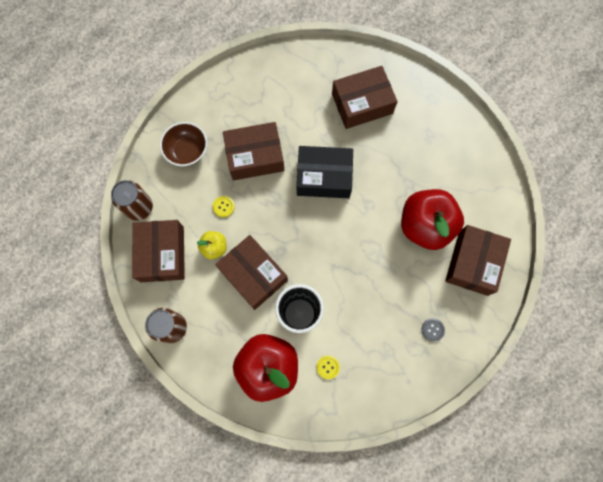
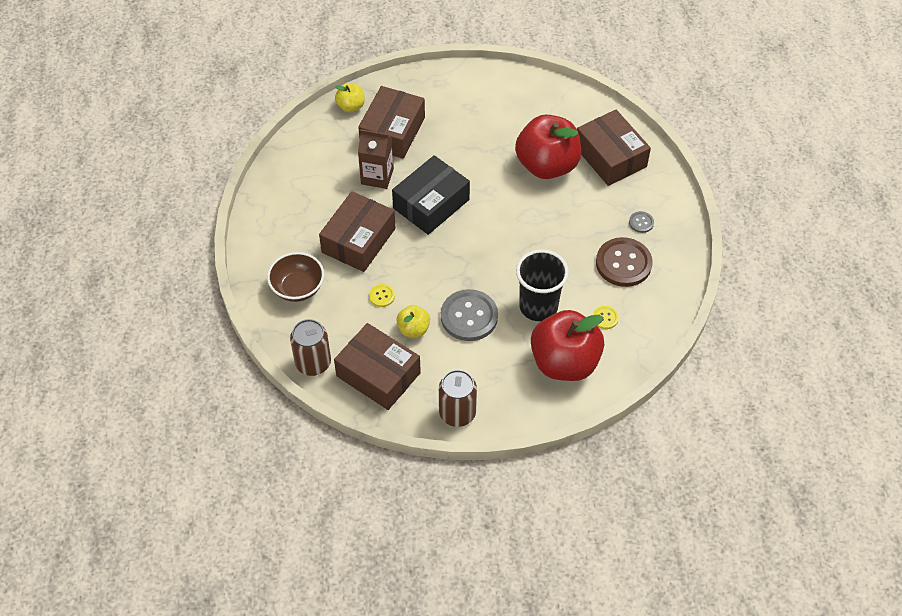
camera: 50 degrees left, 20 degrees down
brown box [215,235,288,310] -> grey button [441,289,498,341]
none -> yellow apple [335,83,365,112]
none -> brown carton [358,129,394,189]
none -> brown button [596,237,652,287]

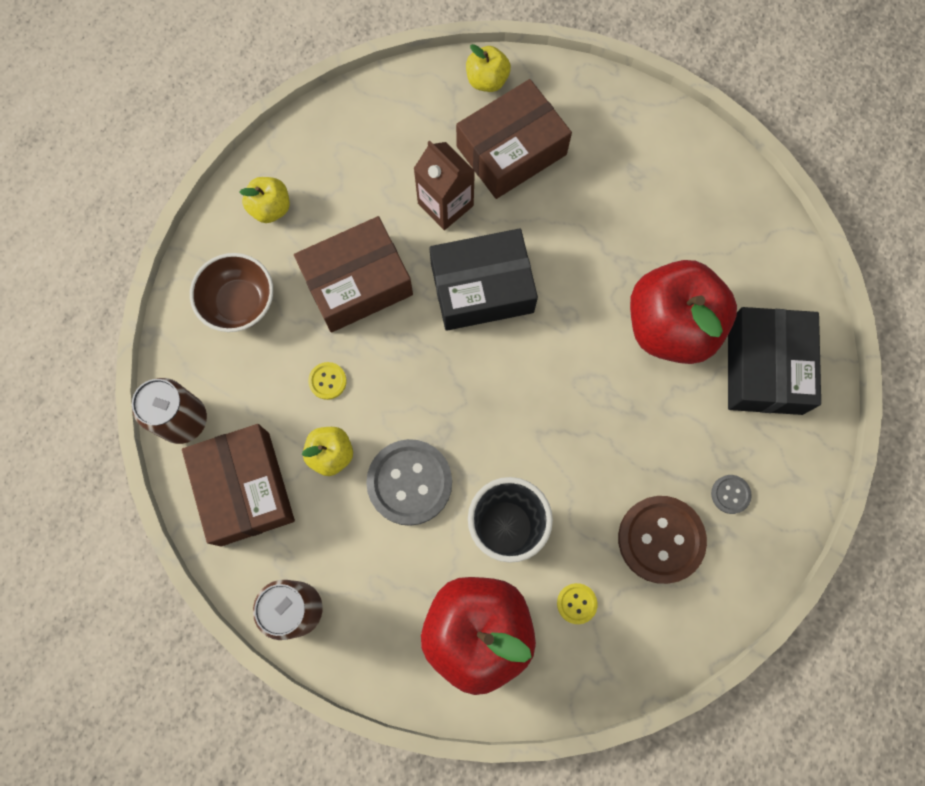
camera: 35 degrees right, 20 degrees up
brown box [577,110,651,186] -> black box [728,307,821,415]
none -> yellow apple [239,177,290,223]

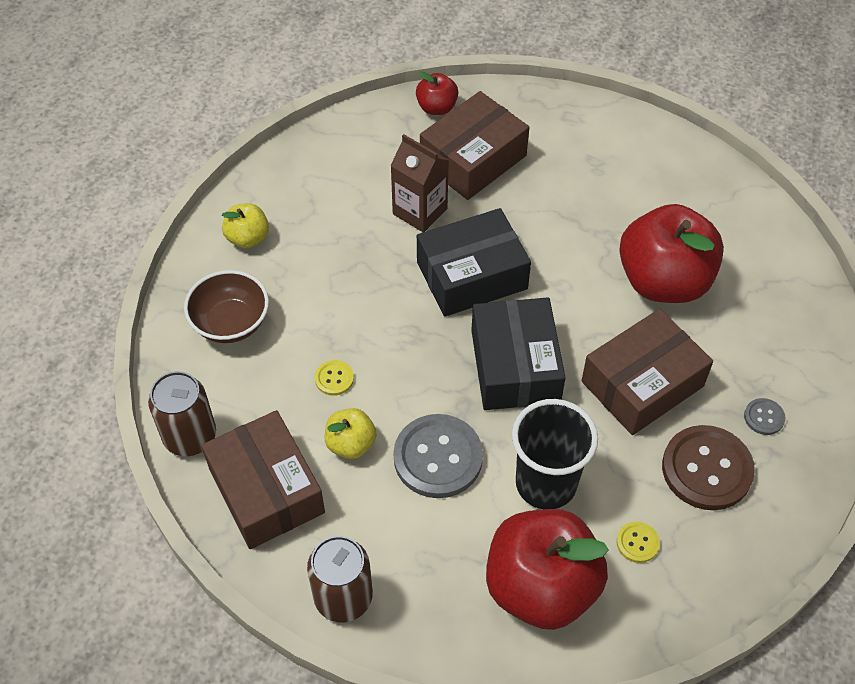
camera: 10 degrees left, 20 degrees down
brown box [294,216,413,333] -> brown box moved to [581,309,713,435]
yellow apple [466,44,511,92] -> red apple [416,71,459,115]
black box [728,307,821,415] -> black box moved to [471,297,566,410]

